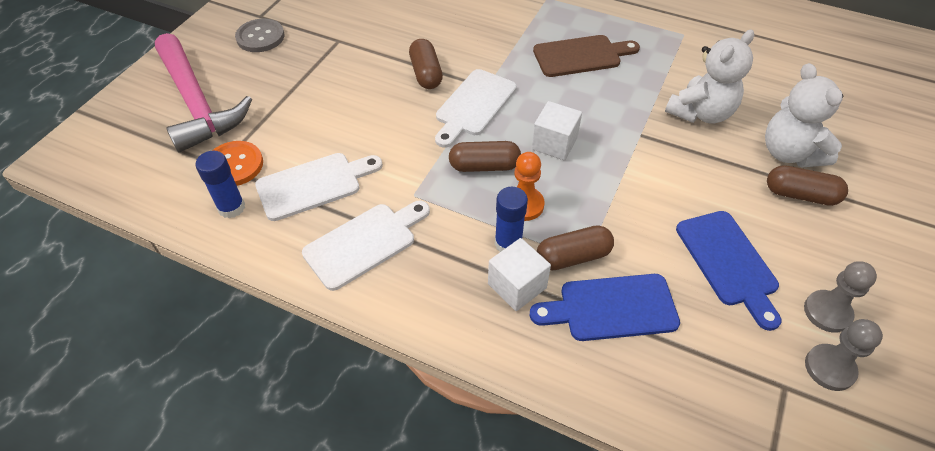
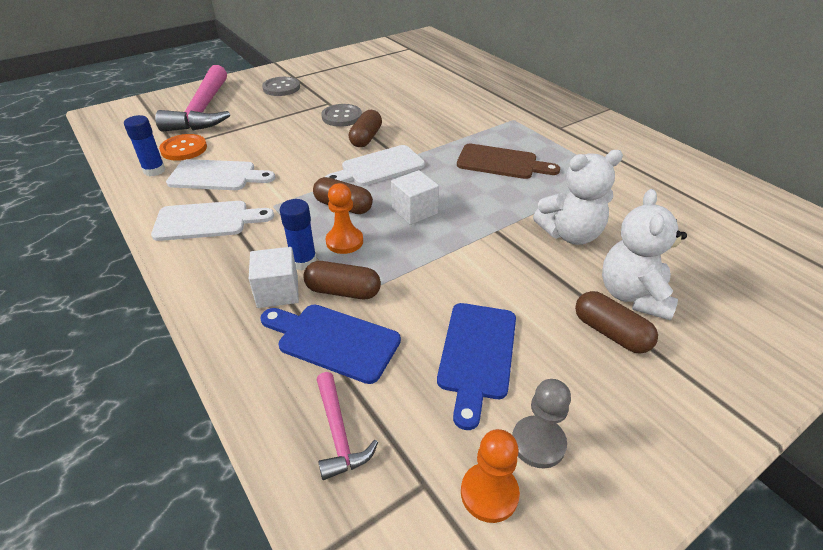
camera: 30 degrees right, 10 degrees down
grey pawn [805,319,883,391] -> orange pawn [461,429,520,523]
none -> pink hammer [316,372,378,480]
none -> grey button [321,104,362,127]

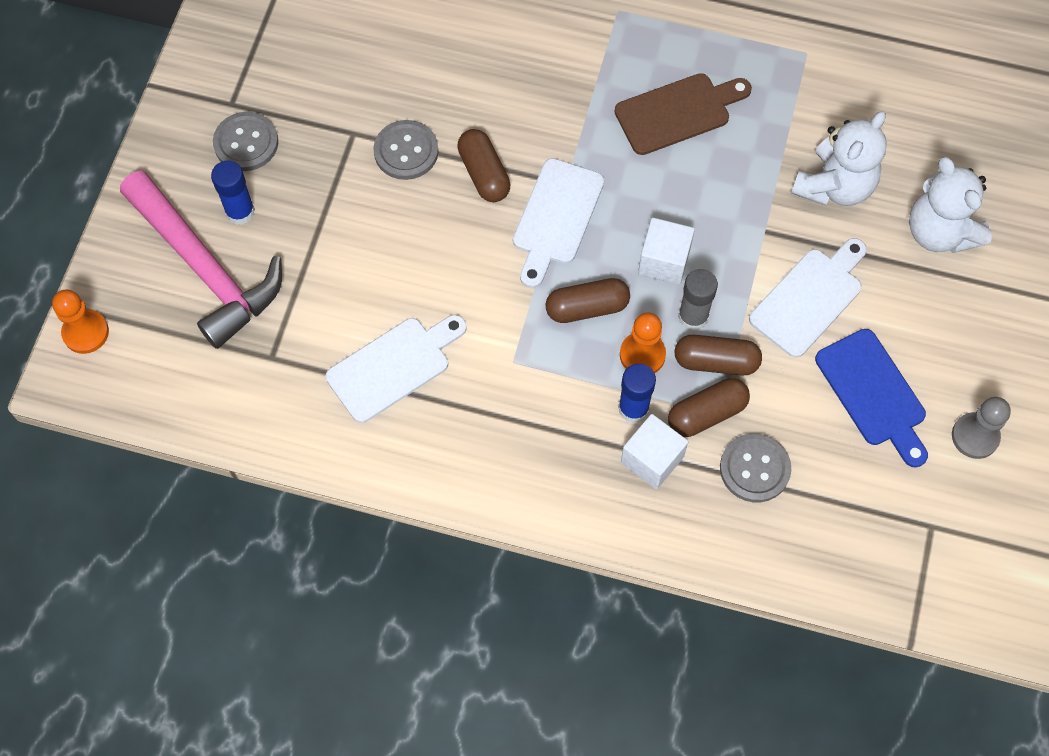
camera: 40 degrees left, 25 degrees up
blue glue stick [124,115,165,176] -> blue glue stick moved to [211,161,255,225]
white cutting board [151,201,274,241] -> white cutting board moved to [749,238,867,358]
orange button [159,134,207,161] -> none
blue cutting board [261,305,401,384] -> grey button [720,433,791,502]
pink hammer [316,372,378,480] -> none
orange pawn [461,429,520,523] -> orange pawn moved to [52,289,109,354]
brown capsule [575,291,658,354] -> brown capsule moved to [675,335,762,375]
none -> grey glue stick [678,269,718,331]

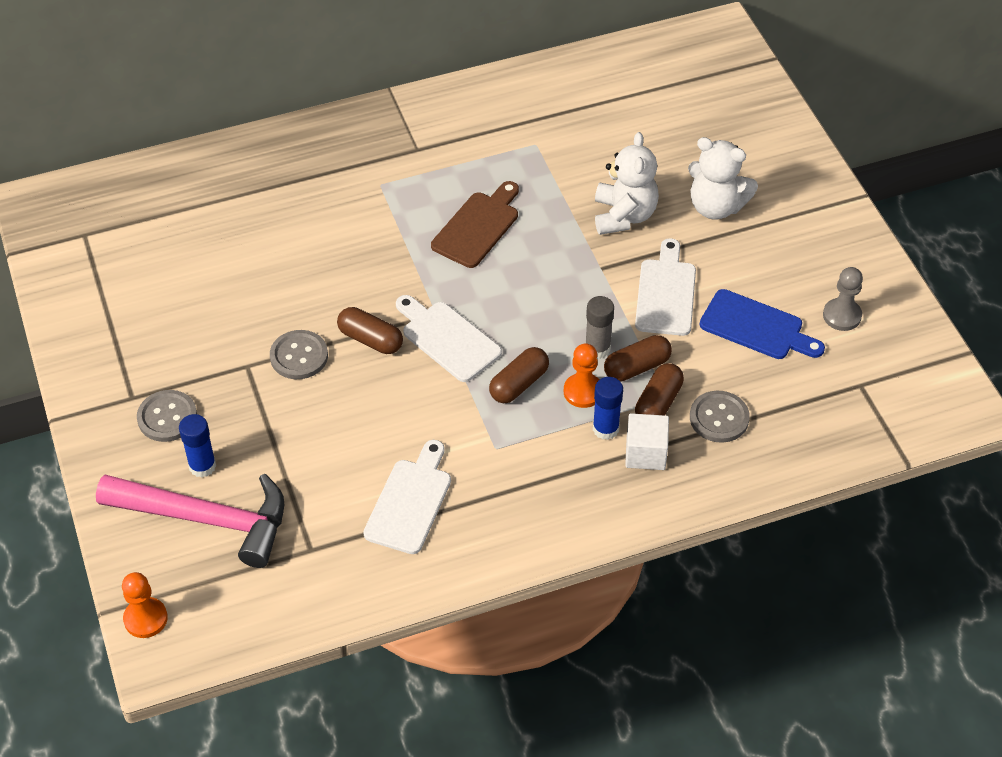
camera: 35 degrees left, 15 degrees down
white cutting board [513,158,604,288] -> white cutting board turned 150 degrees clockwise [396,295,502,382]
white cube [638,218,695,285] -> none

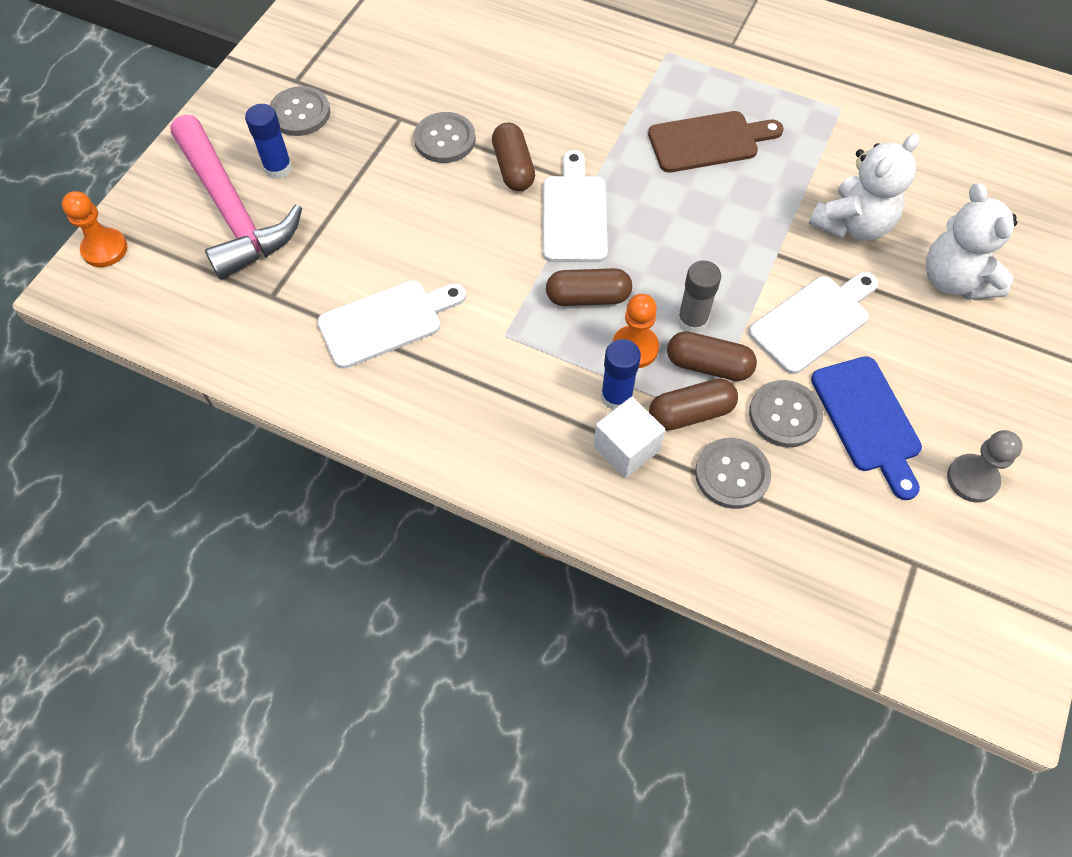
camera: 45 degrees right, 10 degrees up
none -> grey button [749,380,823,447]

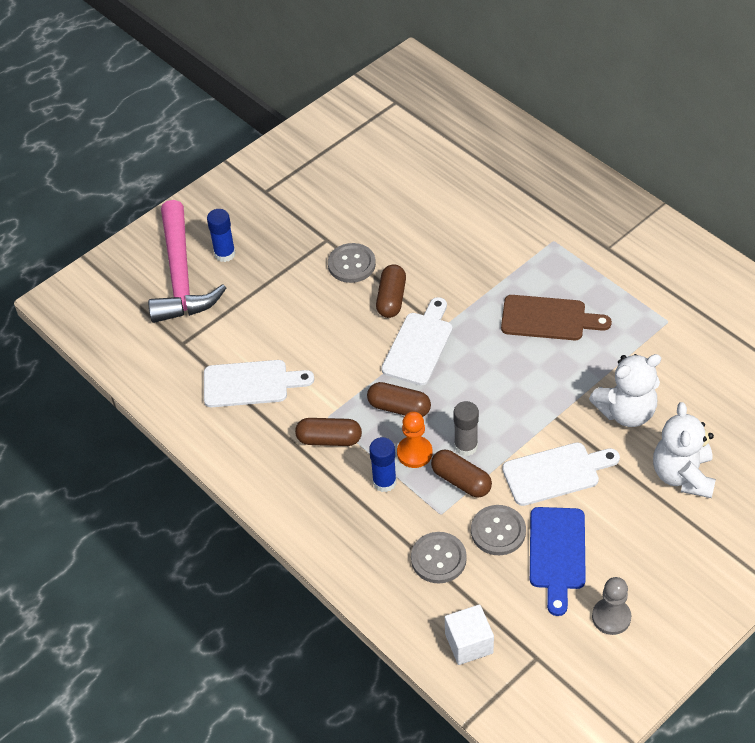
camera: 25 degrees right, 10 degrees down
orange pawn [62,191,127,267] -> none
grey button [269,86,330,136] -> none
white cube [593,397,665,478] -> white cube moved to [445,604,494,665]
brown capsule [649,378,738,431] -> brown capsule moved to [295,418,362,446]

